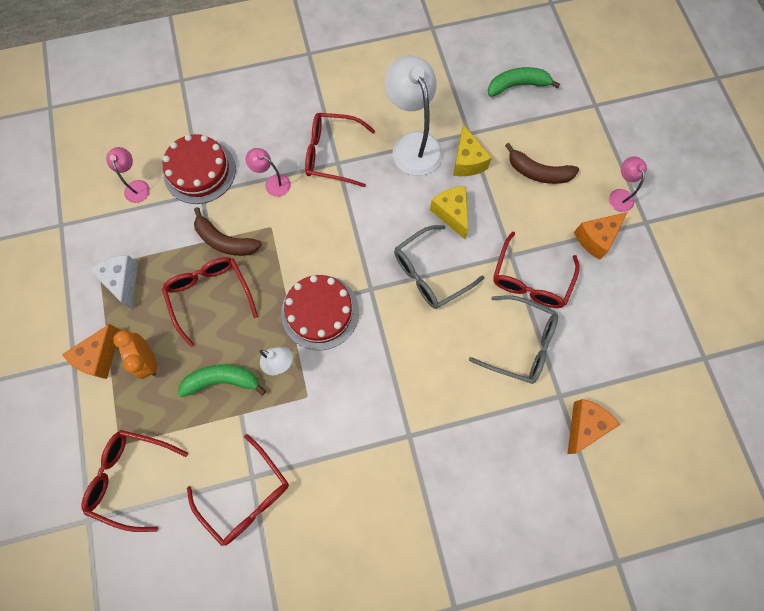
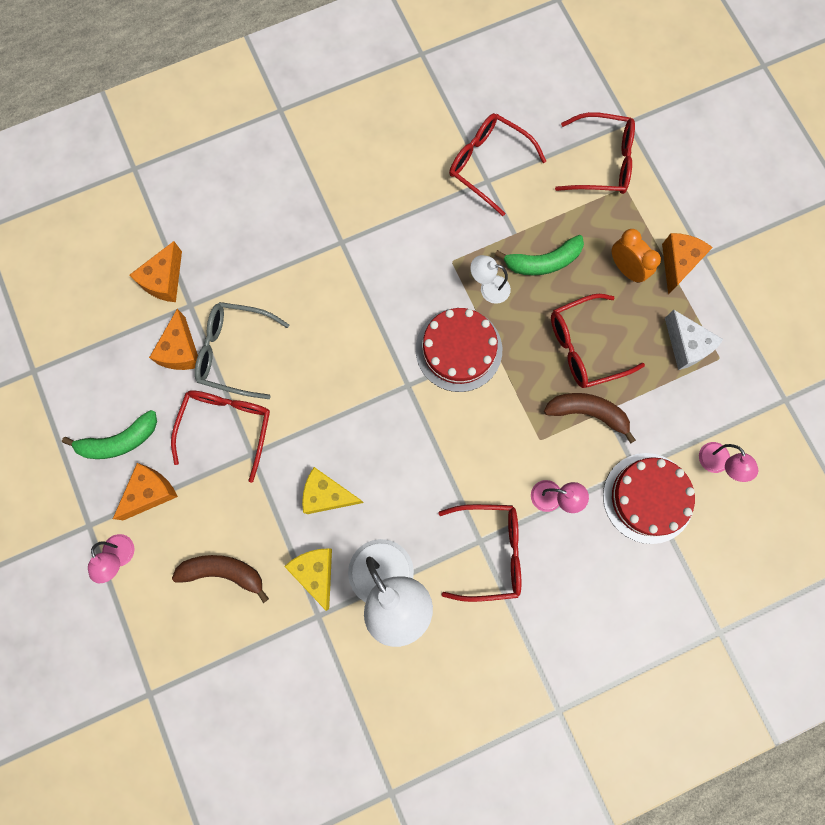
camera: 170 degrees right, 5 degrees up
red glasses [162,257,258,347] -> red glasses turned 105 degrees clockwise [551,294,645,388]
grey glasses [394,225,484,309] -> none
yellow cheese [430,186,468,239] -> yellow cheese turned 135 degrees clockwise [302,467,364,514]
green banana [488,67,560,97] -> green banana moved to [62,410,157,459]
none -> orange cheese [149,309,198,370]

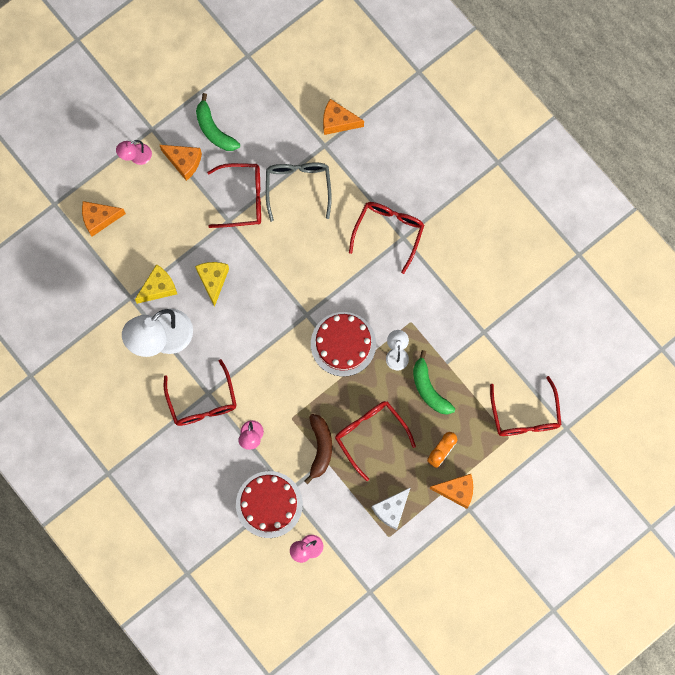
camera: 75 degrees right, 0 degrees up
orange cheese [149,309,198,370] -> orange cheese moved to [82,201,126,236]
brown banana [172,555,269,603] -> none
red glasses [449,113,546,216] -> red glasses moved to [349,202,424,274]

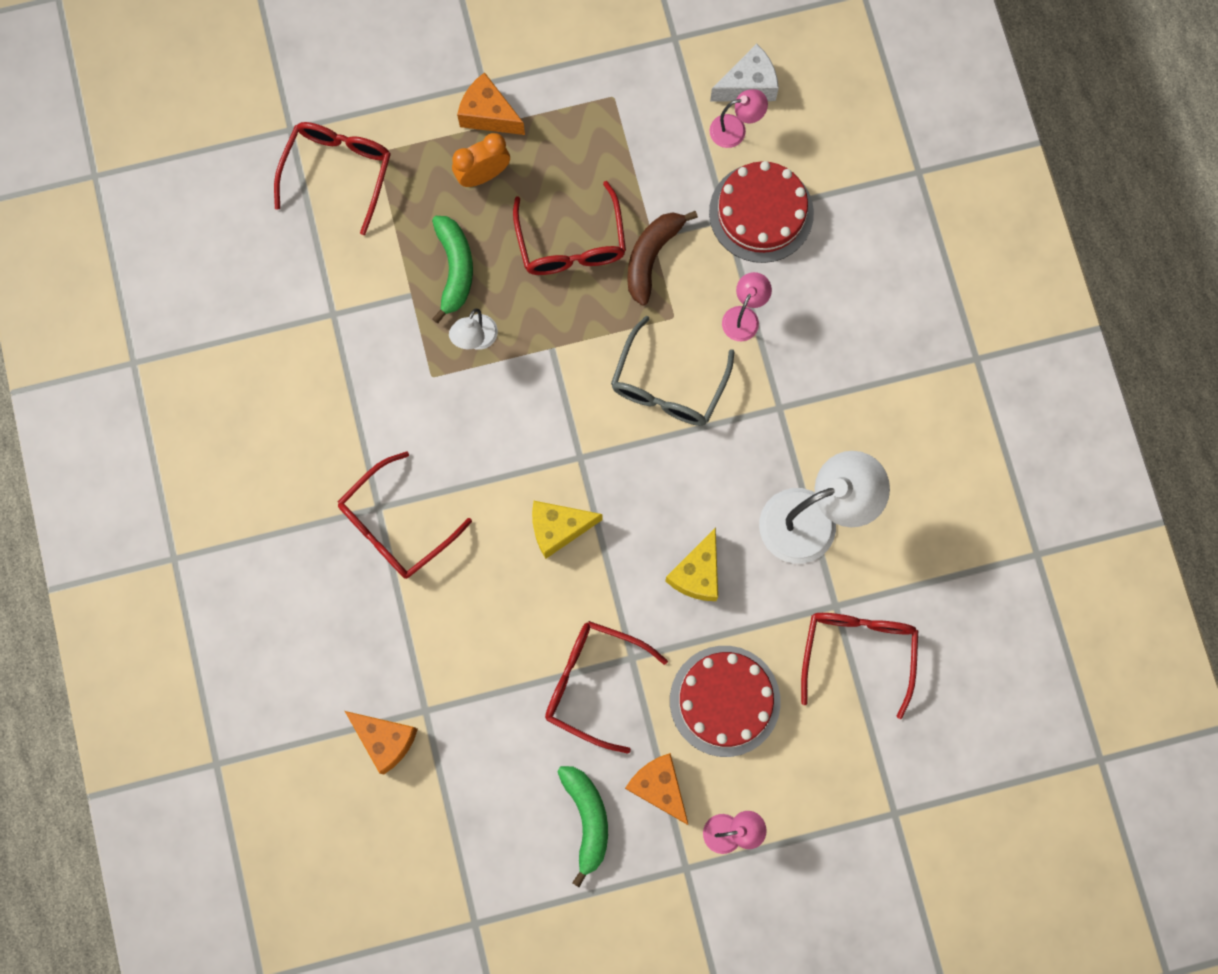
camera: 155 degrees left, 0 degrees up
orange cheese [82,201,126,236] -> none
yellow cheese [135,264,177,304] -> yellow cheese moved to [532,501,603,559]
red glasses [164,359,237,426] -> red glasses moved to [801,613,918,719]
grey glasses [266,163,332,222] -> grey glasses moved to [611,316,735,426]
red cake [311,312,376,376] -> red cake moved to [670,646,781,757]
white cheese [371,487,411,530] -> white cheese moved to [710,44,779,101]

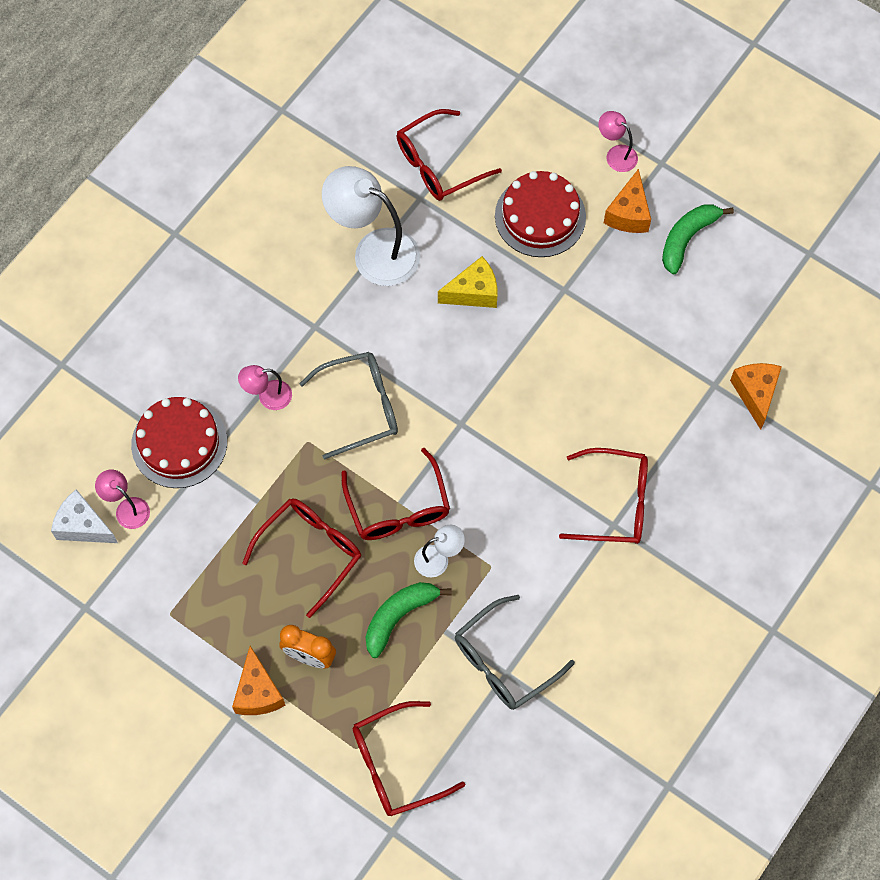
camera: 130 degrees left, 10 degrees down
yellow cheese [532,501,603,559] -> none
red glasses [545,621,668,754] -> red glasses moved to [342,448,450,540]
brown banana [627,211,698,306] -> none
none -> grey glasses [455,595,575,710]

